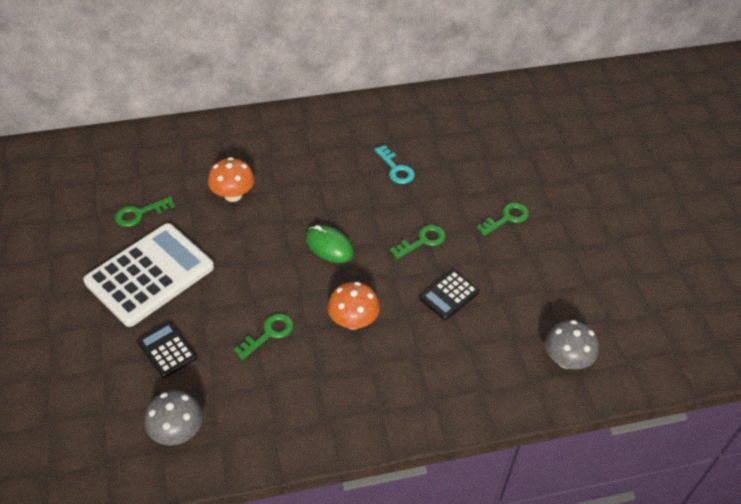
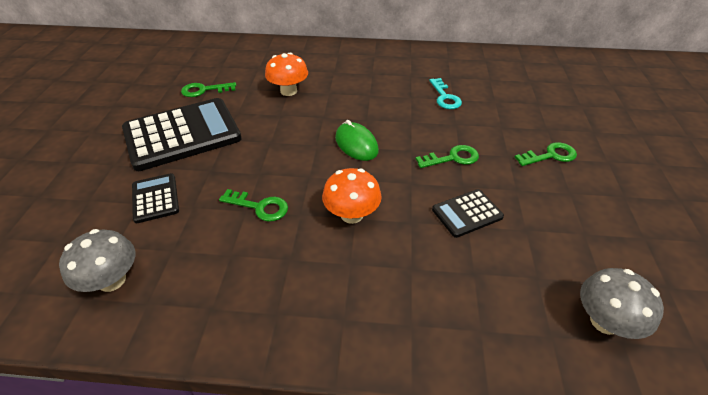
camera: 20 degrees right, 5 degrees down
white calculator [83,223,214,327] -> black calculator [122,98,242,171]
green key [234,313,293,360] -> green key turned 45 degrees clockwise [219,189,288,222]

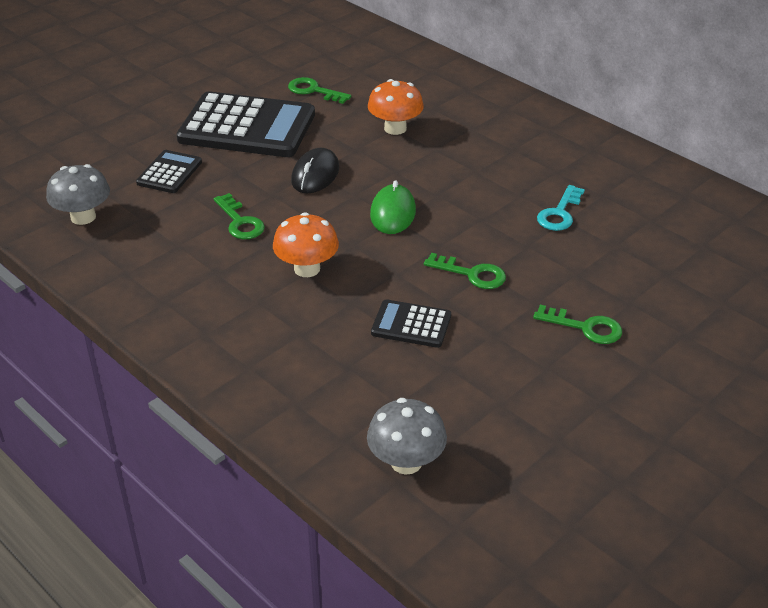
camera: 40 degrees right, 5 degrees down
none -> black mouse [291,148,339,193]

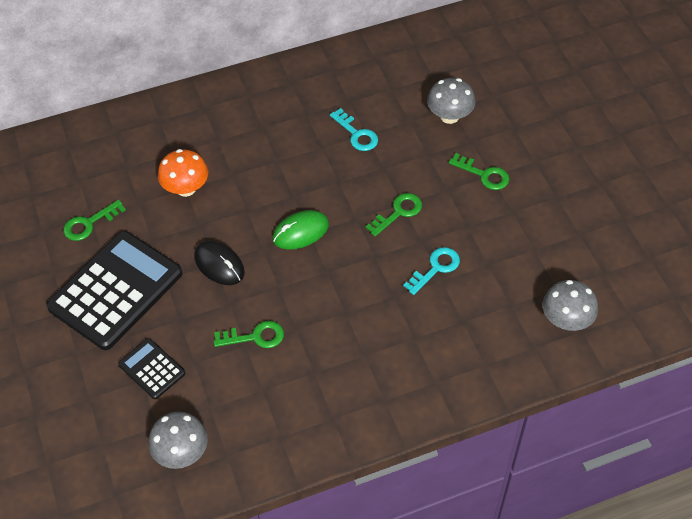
camera: 65 degrees left, 15 degrees up
orange mushroom [273,212,339,277] -> none
green mouse [370,180,416,234] -> green mouse turned 60 degrees counterclockwise [273,210,329,250]
black calculator [371,299,451,348] -> turquoise key [403,247,460,295]
green key [533,305,622,344] -> green key turned 75 degrees clockwise [449,153,509,190]
none -> grey mushroom [427,78,475,124]

